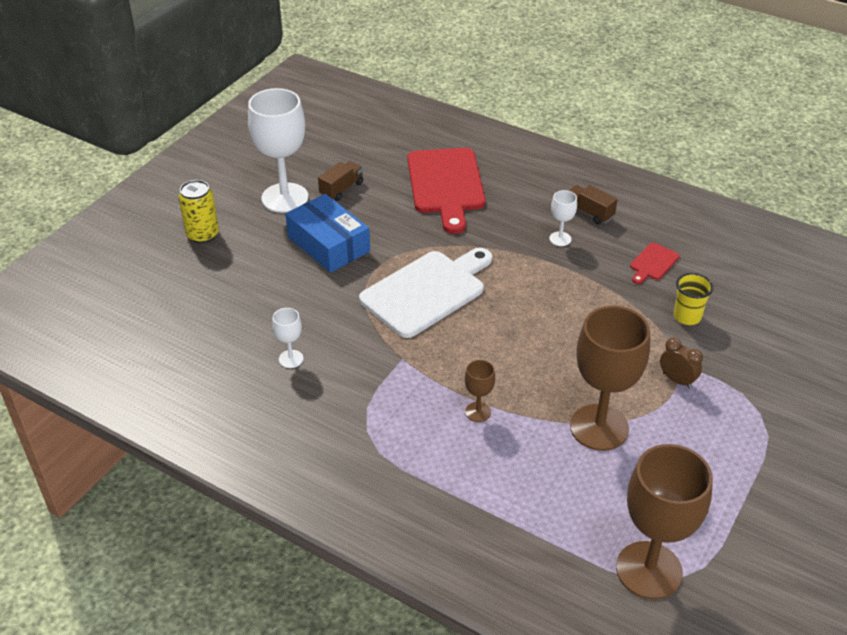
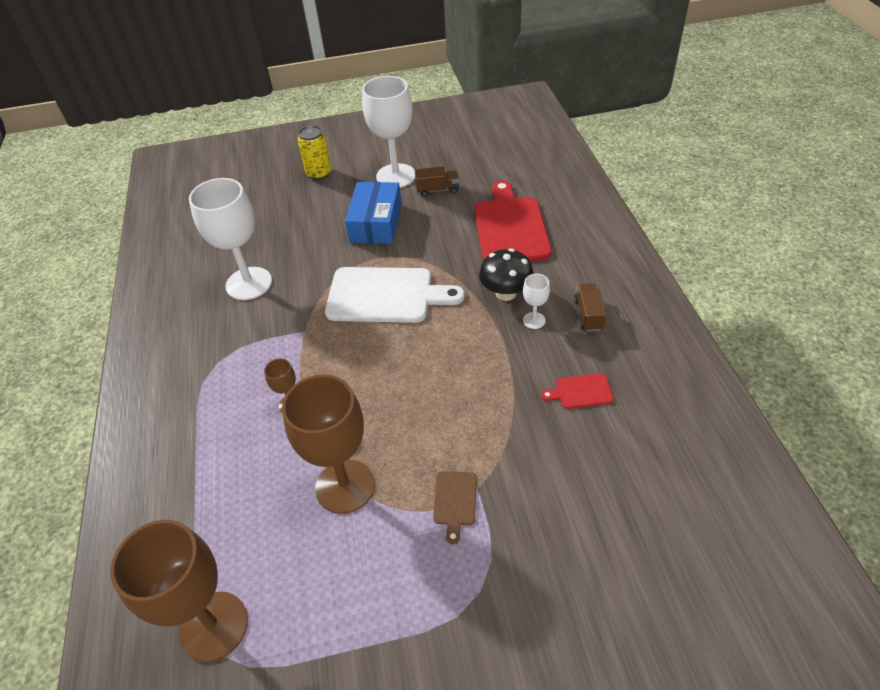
camera: 50 degrees right, 5 degrees up
white goblet [272,308,304,368] -> white goblet [189,178,272,300], size x2.22
red cutting board [407,148,486,234] -> red cutting board turned 135 degrees clockwise [474,180,552,261]
brown clock [660,338,703,388] -> brown cutting board [433,471,477,545]
yellow cup [674,273,714,325] -> none
none -> black mushroom [479,248,534,301]

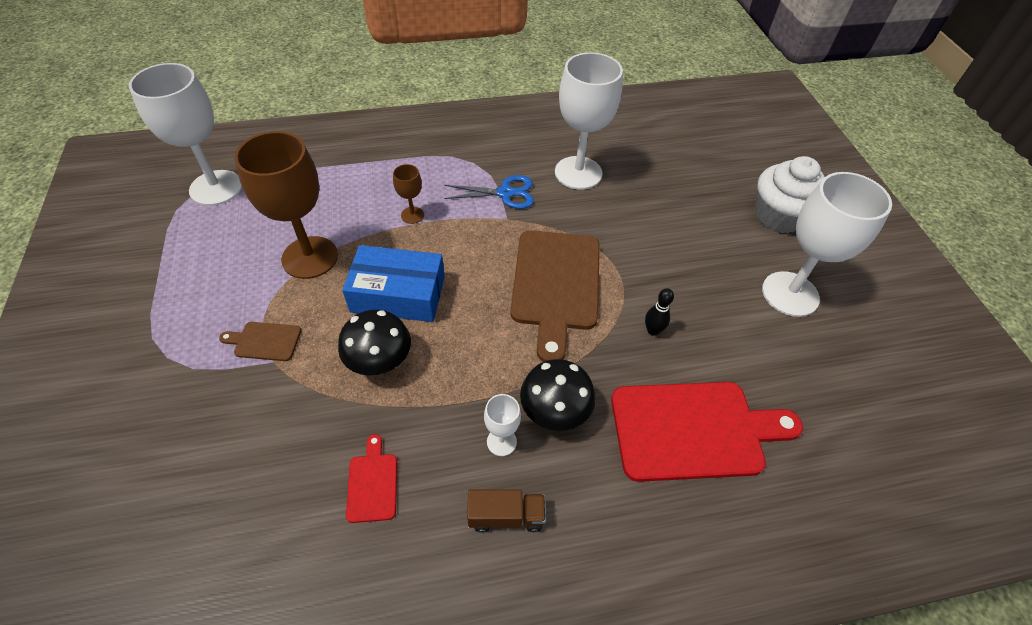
camera: 85 degrees right, 5 degrees up
brown goblet [110,520,248,662] -> white goblet [129,63,242,206]
yellow can [297,125,332,180] -> white cupcake [755,156,825,233]
white cutting board [325,267,465,323] -> brown cutting board [510,230,600,362]
blue box [345,182,402,244] -> blue box moved to [342,245,445,322]
brown truck [415,167,459,197] -> none
none -> black mushroom [338,310,411,375]
none -> blue scissors [444,175,534,209]
none -> black bowling pin [645,288,674,336]

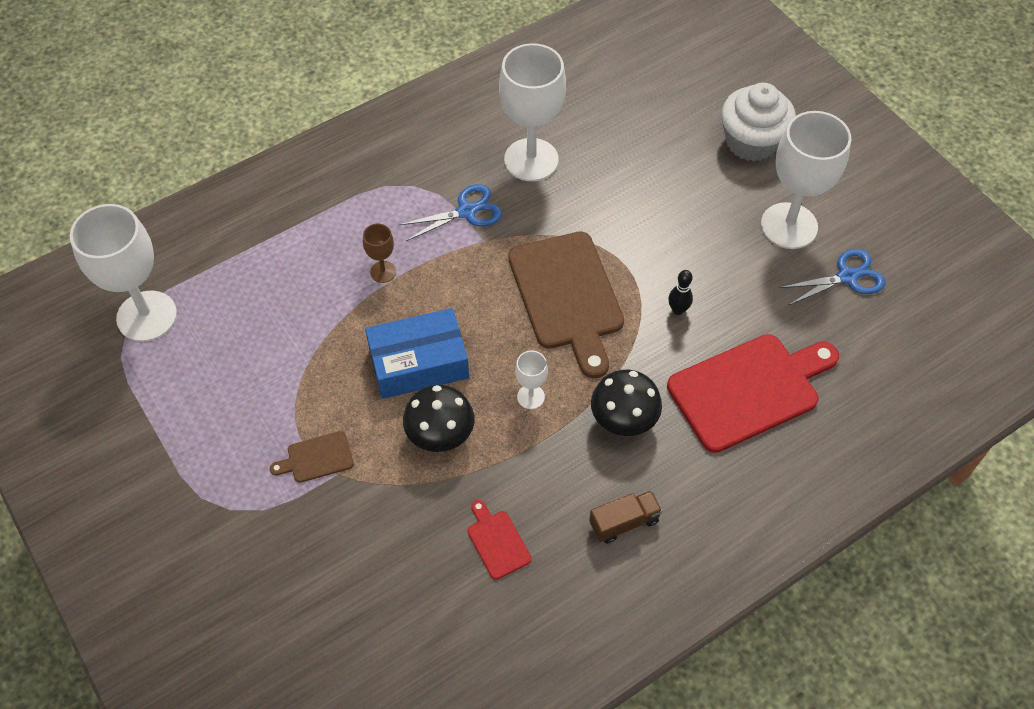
camera: 20 degrees left, 5 degrees up
brown goblet [235,131,338,279] -> none
white goblet [484,394,521,456] -> white goblet moved to [515,351,548,409]
none -> blue scissors [779,249,886,305]

